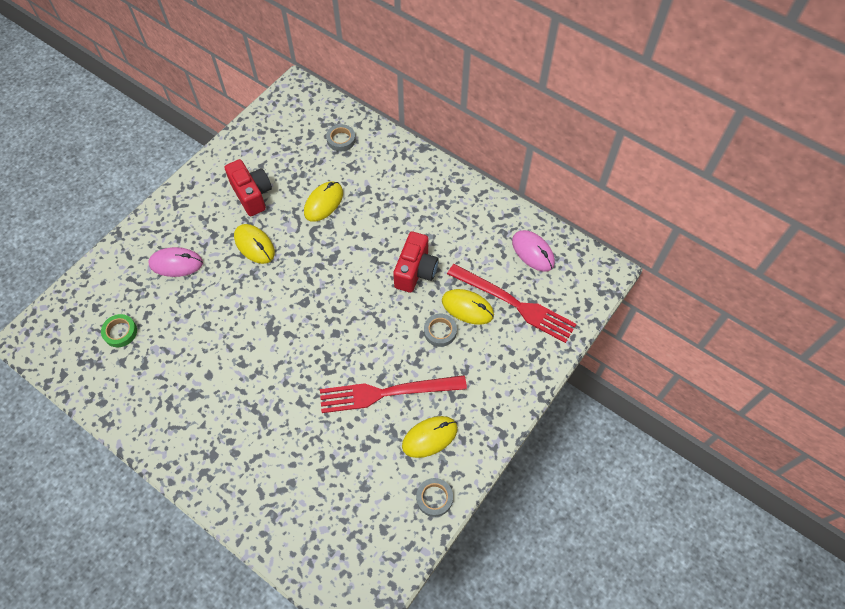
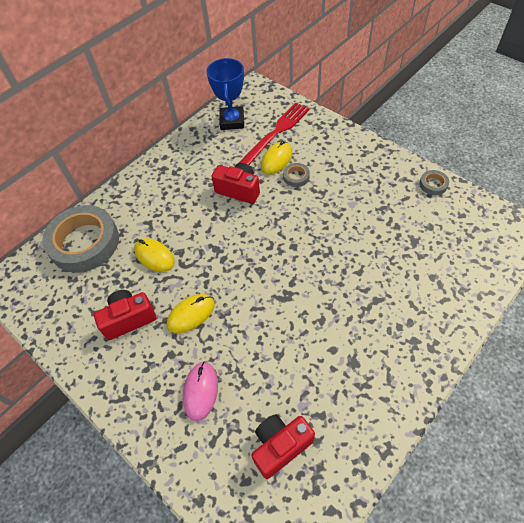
camera: 80 degrees left, 5 degrees down
green tape [101,314,137,347] -> red camera [251,414,315,479]
red fork [320,375,467,413] -> none
grey tape [326,124,356,151] -> grey tape [42,205,119,273], size x2.47
yellow mouse [402,416,458,458] -> none
pink mouse [512,230,555,272] -> blue trophy [206,58,244,130]

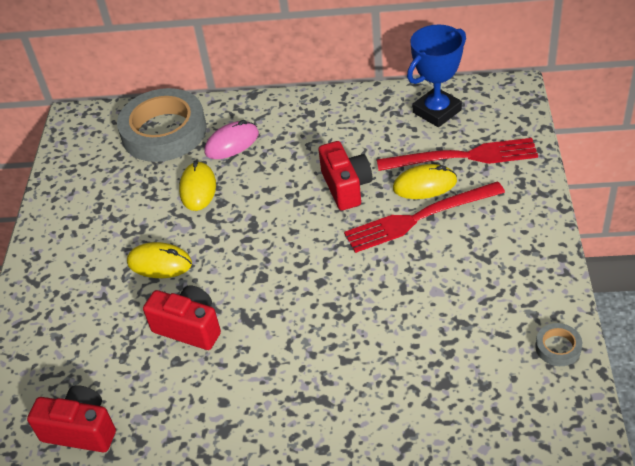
camera: 50 degrees right, 10 degrees down
red camera [94,290,156,340] -> red camera moved to [143,286,221,350]
pink mouse [183,361,218,421] -> pink mouse moved to [204,120,259,159]
grey tape [283,163,310,187] -> red fork [344,181,505,253]

